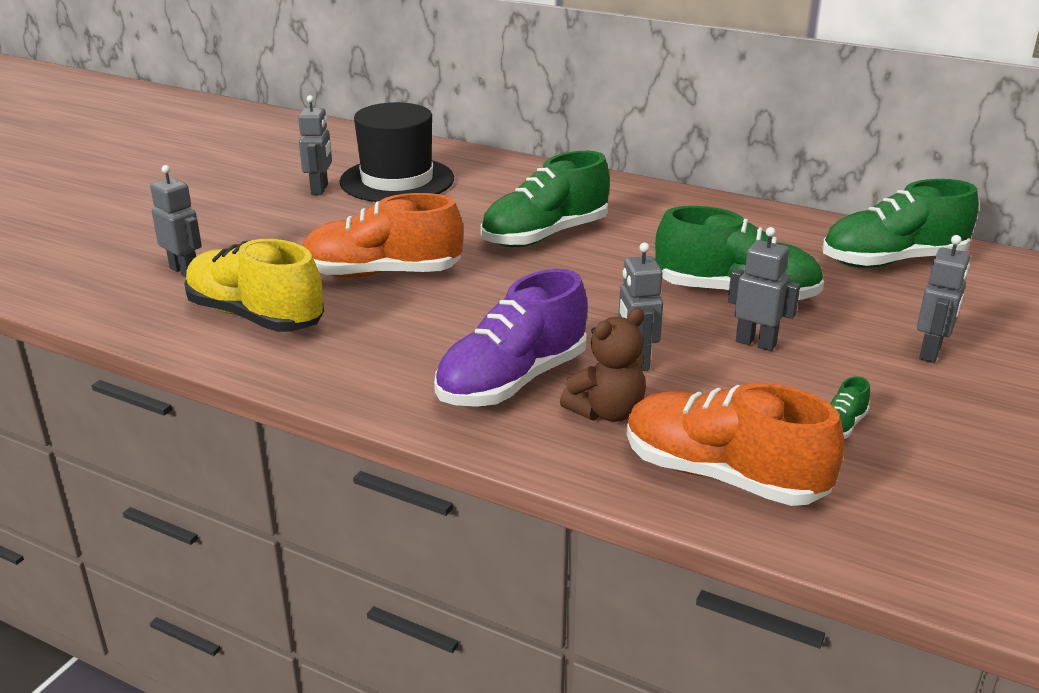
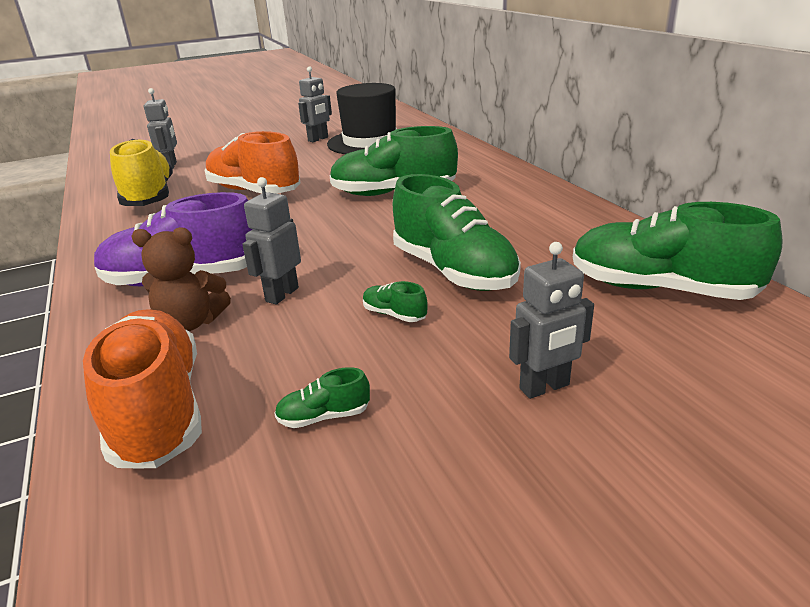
camera: 40 degrees right, 0 degrees up
grey robot [728,227,800,351] -> green shoe [363,281,428,322]

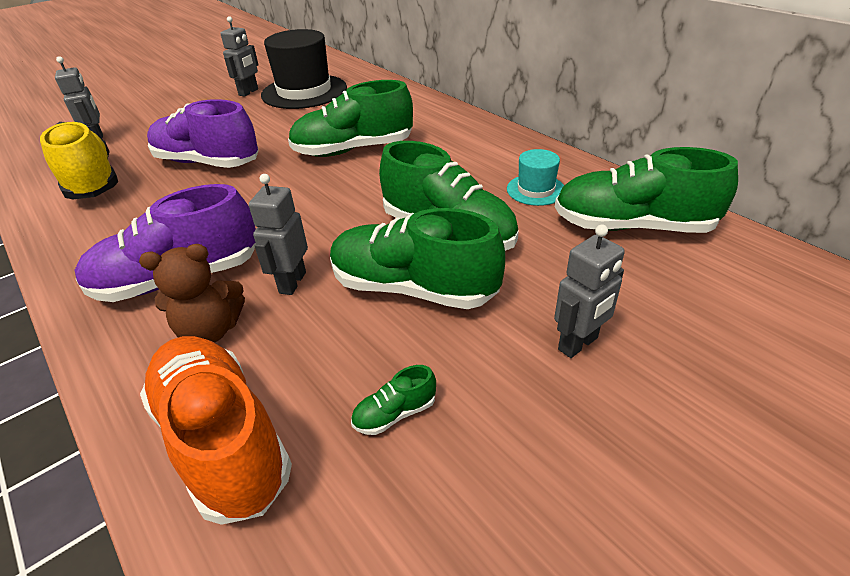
camera: 15 degrees left, 10 degrees up
orange shoe [205,131,301,194] -> purple shoe [147,99,259,168]
green shoe [363,281,428,322] -> green shoe [330,208,505,309], size x2.46
none -> turquoise hat [507,149,564,206]

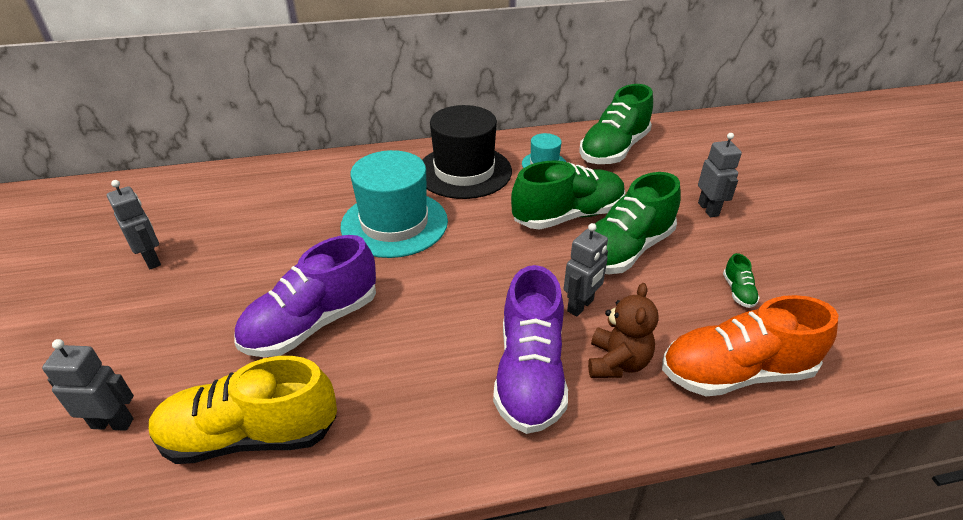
camera: 65 degrees left, 0 degrees up
grey robot [249,174,308,295] -> grey robot turned 90 degrees counterclockwise [564,223,608,317]
black hat [261,29,347,109] -> black hat moved to [422,105,512,199]
green shoe [288,80,413,157] -> turquoise hat [340,150,448,258]

